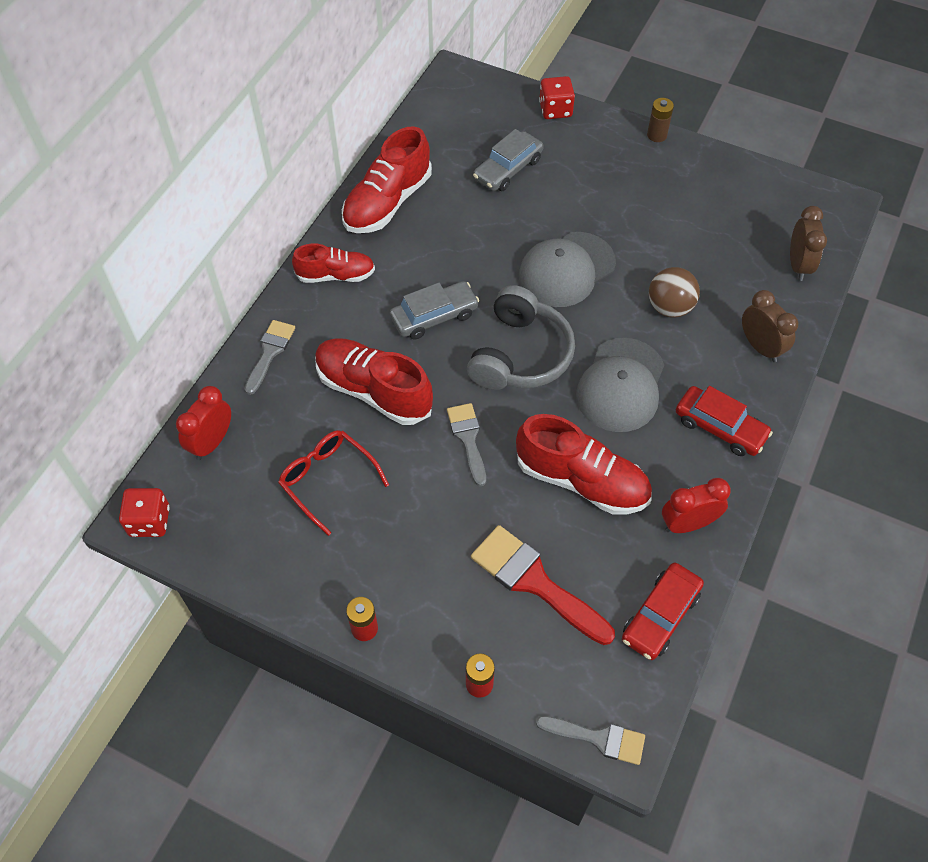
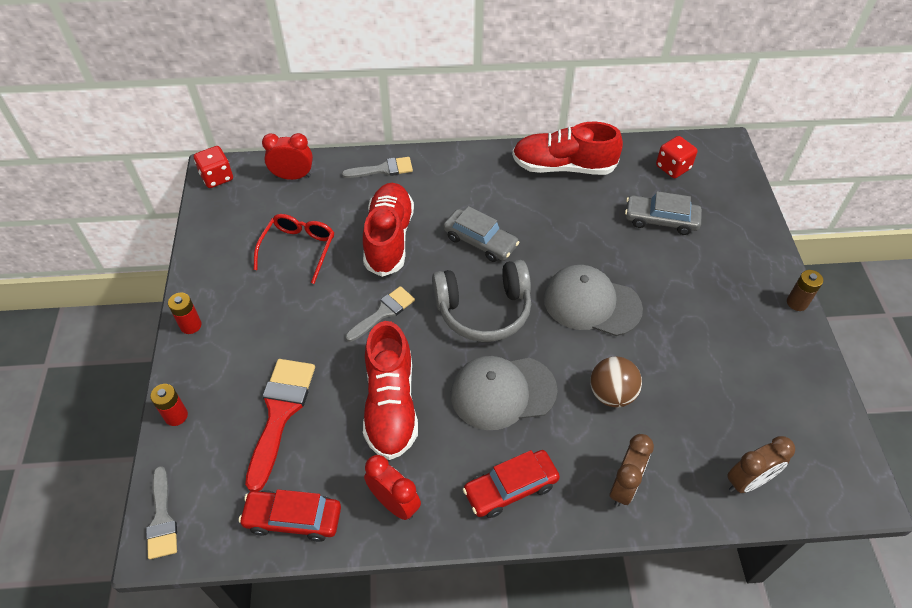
camera: 60 degrees right, 5 degrees down
red shoe [292,244,375,283] -> none
red dice [539,76,575,119] -> red dice moved to [656,136,698,178]
red car [676,386,773,456] -> red car turned 60 degrees clockwise [463,450,560,518]

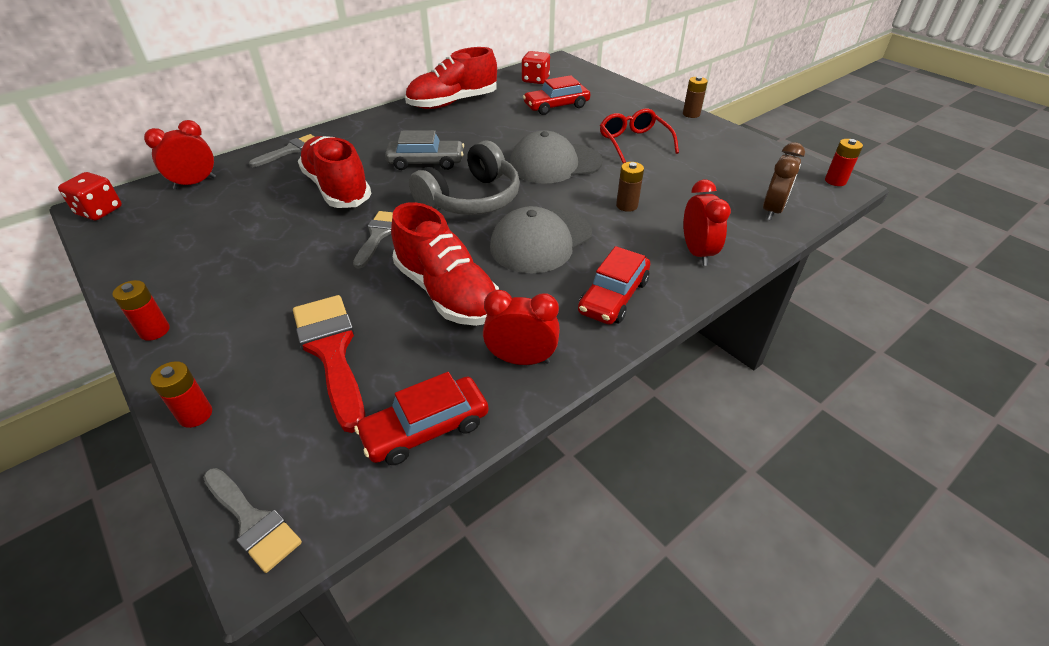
camera: 35 degrees left, 10 degrees down
red glasses [254,214,334,284] -> red glasses moved to [600,108,679,163]
brown ball [590,357,642,407] -> brown battery [616,162,644,212]
brown clock [610,434,654,507] -> red clock [683,179,731,266]
grey car [625,191,702,235] -> red car [523,75,590,115]
none -> red battery [825,139,863,186]

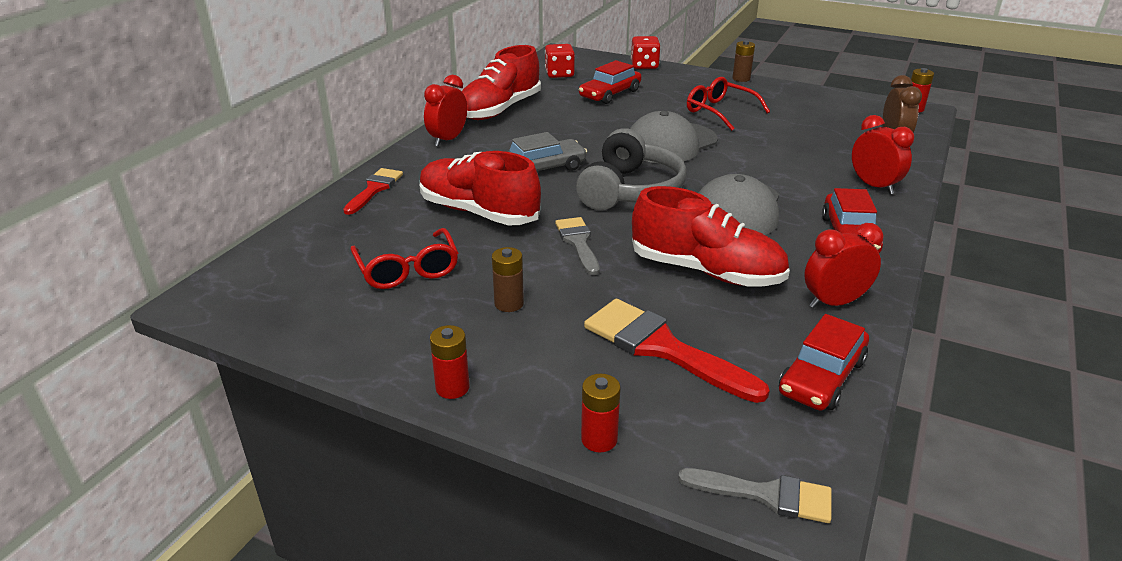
camera: 25 degrees left, 10 degrees down
red dice [58,172,122,220] -> red dice moved to [631,36,661,69]
red clock [144,120,216,189] -> red clock moved to [424,75,467,147]
grey brush [249,134,315,167] -> red brush [343,168,403,215]
brown battery [616,162,644,212] -> brown battery moved to [492,247,524,312]
none -> red glasses [350,228,458,289]

